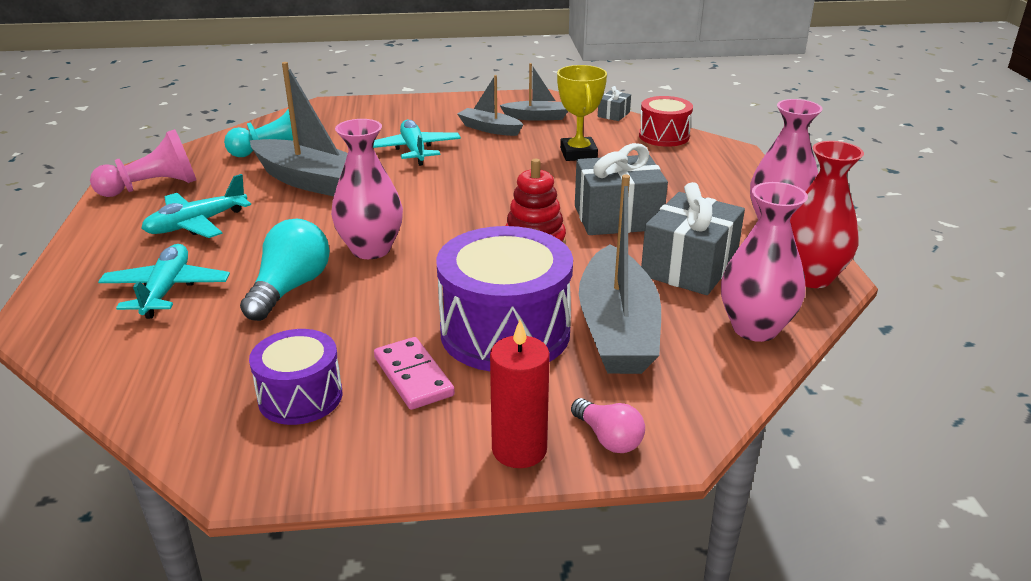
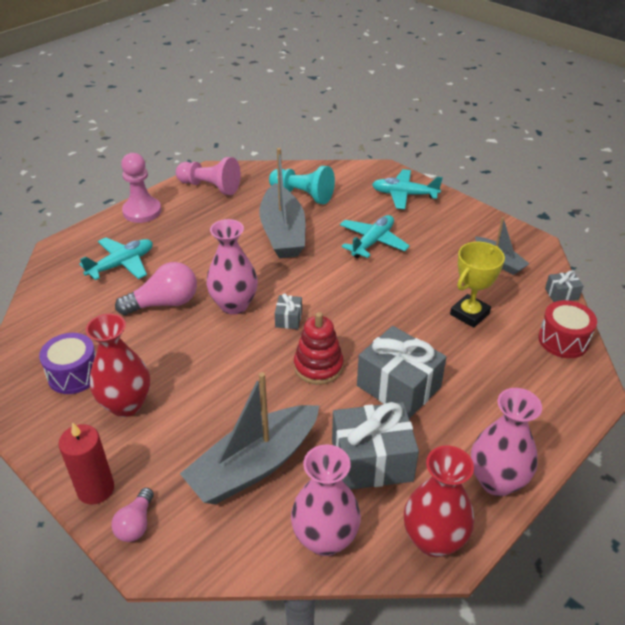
camera: 50 degrees right, 10 degrees up
turquoise plane [141,174,251,238] -> turquoise plane moved to [372,169,443,209]
turquoise light bulb [240,219,330,321] -> pink light bulb [115,262,197,315]
pink domino [374,337,455,410] -> red vase [86,314,150,417]
purple drum [436,226,573,371] -> none
grey boat [457,75,523,136] -> none
none -> pink pawn [121,153,161,223]
none -> grey gift [275,293,302,329]

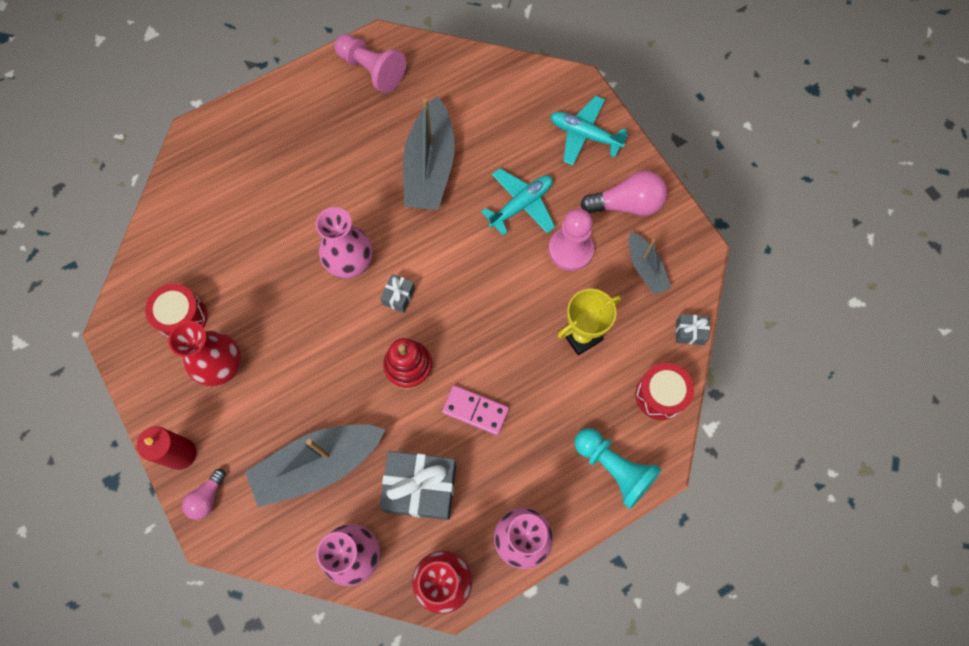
camera: 15 degrees right, 30 degrees up
purple drum [39,333,96,394] -> red drum [145,284,207,338]
turquoise plane [79,237,153,280] -> none
pink light bulb [115,262,197,315] -> pink light bulb moved to [580,170,667,216]
pink pawn [121,153,161,223] -> pink pawn moved to [548,209,594,271]
turquoise pawn [269,166,335,204] -> turquoise pawn moved to [574,428,662,509]
grey gift [357,326,446,419] -> pink domino [442,385,509,435]

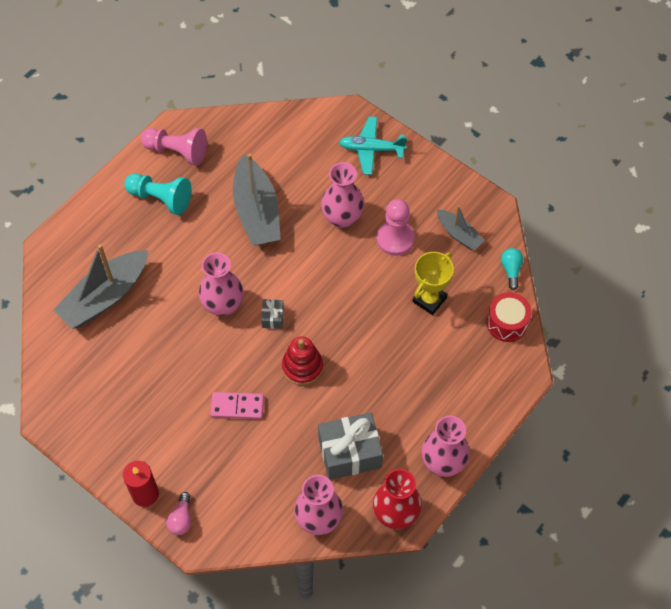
camera: 20 degrees left, 10 degrees down
red drum [145,284,207,338] -> none
red vase [168,321,241,386] -> none
grey boat [245,424,385,507] -> grey boat moved to [53,244,148,329]
pink domino [442,385,509,435] -> pink domino moved to [210,392,264,419]
turquoise plane [481,168,555,236] -> pink vase [321,162,364,228]
turquoise pawn [574,428,662,509] -> turquoise pawn moved to [124,173,192,215]
pink light bulb [580,170,667,216] -> none
grey gift [676,314,710,345] -> turquoise light bulb [501,248,523,290]

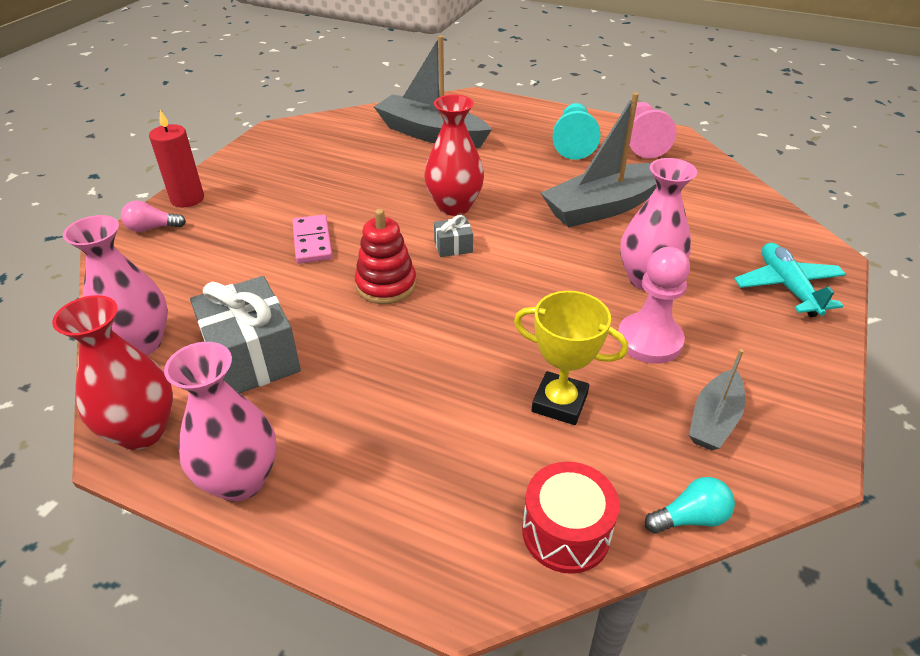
camera: 75 degrees right, 20 degrees down
pink vase [199,252,244,316] -> red vase [424,94,484,216]

